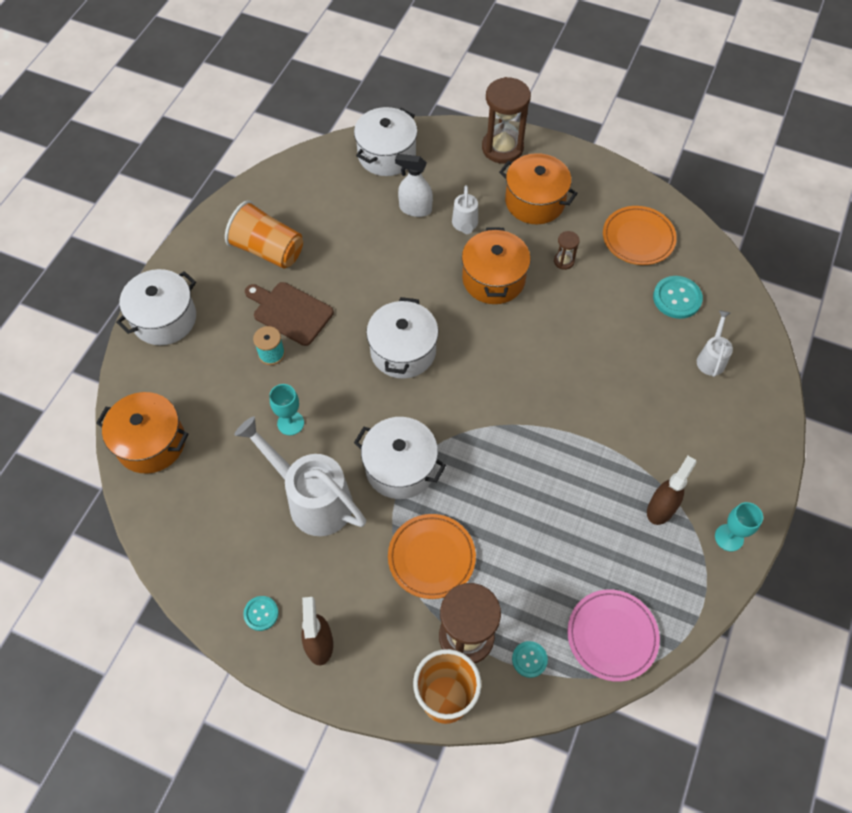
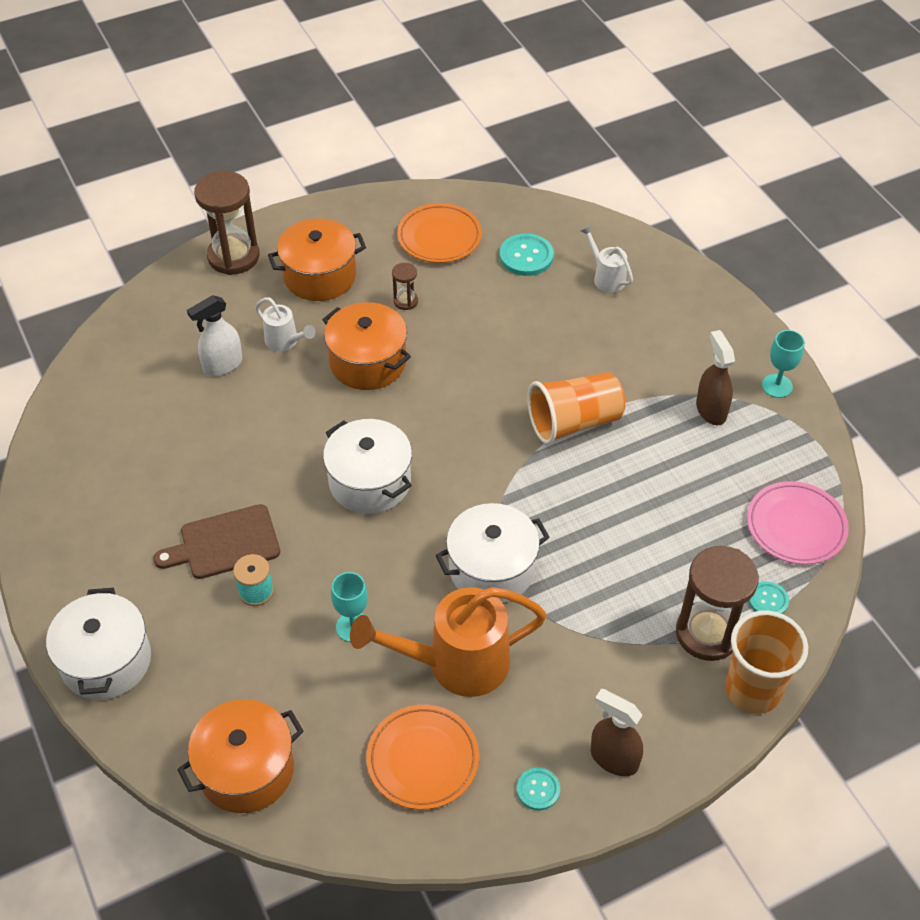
camera: 50 degrees left, 10 degrees down
orange cup [225,200,303,269] -> orange cup moved to [527,372,625,444]
white watering can [234,416,366,536] -> orange watering can [350,587,547,697]
white pot [354,107,417,176] -> none
orange plate [388,514,476,599] -> orange plate moved to [366,705,479,810]

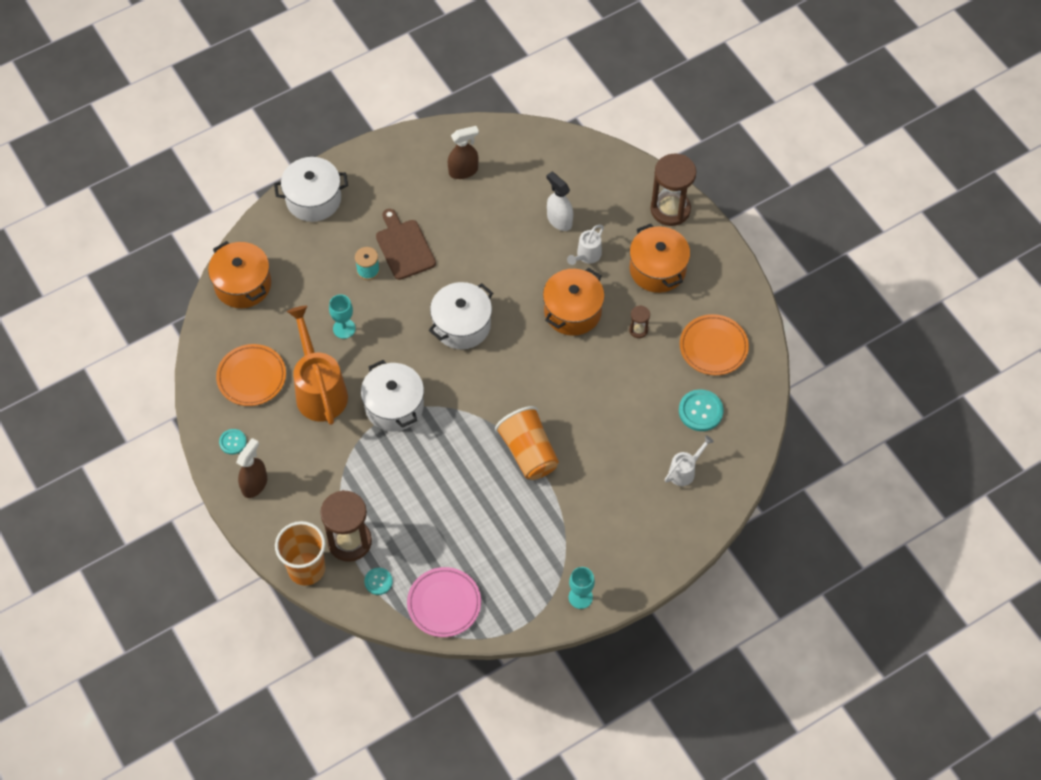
camera: 85 degrees right, 10 degrees up
brown spray bottle [696,330,735,425] -> brown spray bottle moved to [448,126,479,179]

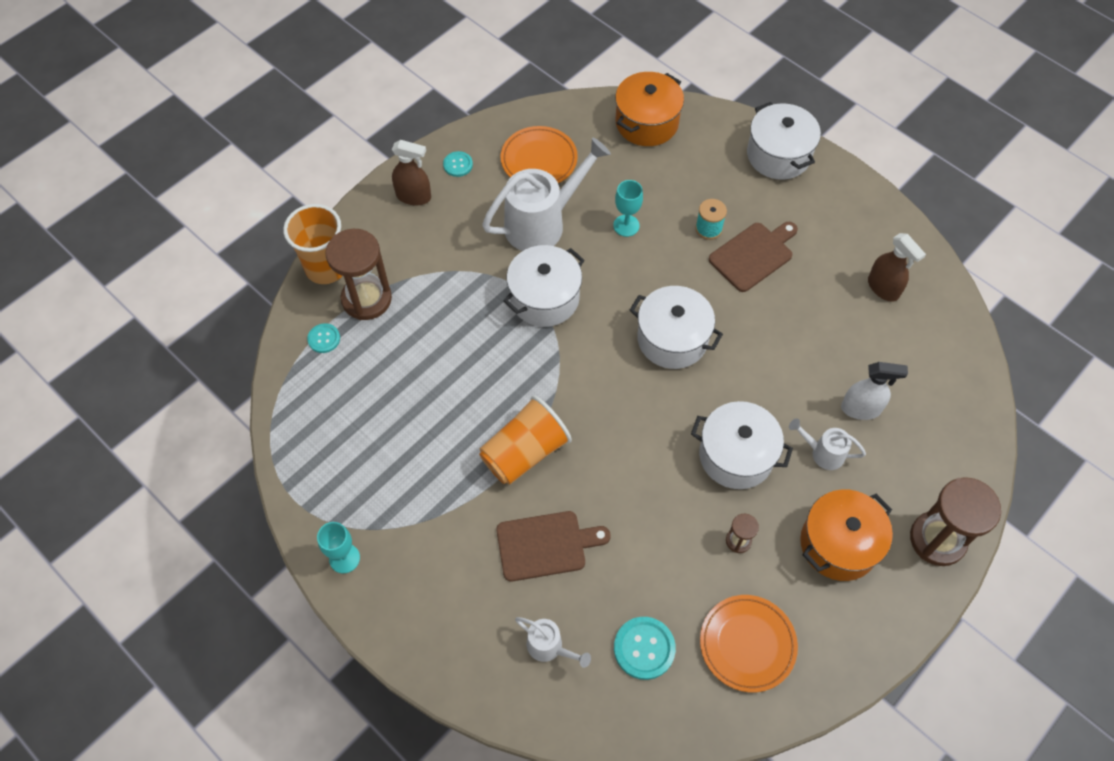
camera: 75 degrees right, 0 degrees up
orange watering can [287,306,348,425] -> white watering can [482,138,611,251]
pink plate [407,567,481,637] -> none
orange pot [543,268,605,336] -> white pot [691,401,793,489]
white spray bottle [547,172,573,231] -> white spray bottle turned 60 degrees clockwise [841,362,908,420]
none -> brown cutting board [496,511,611,582]

